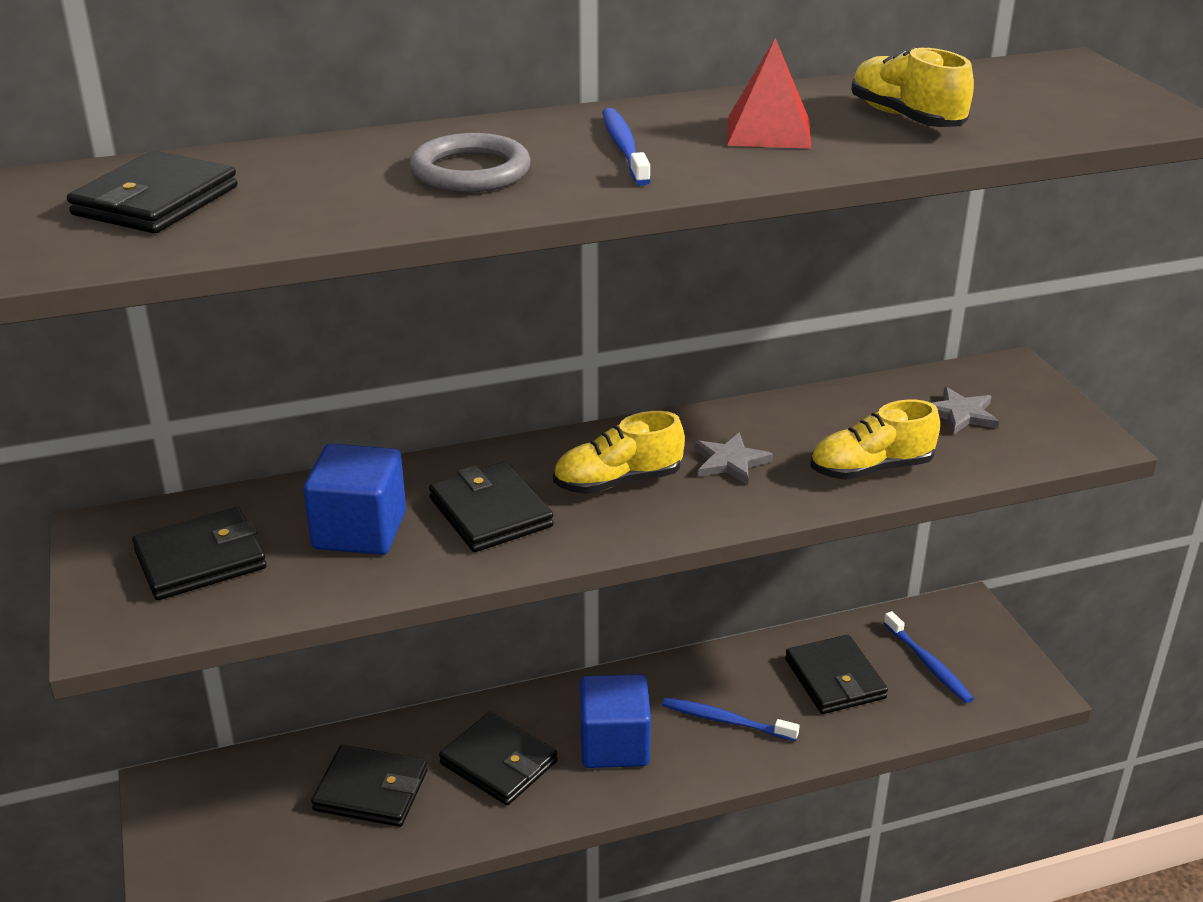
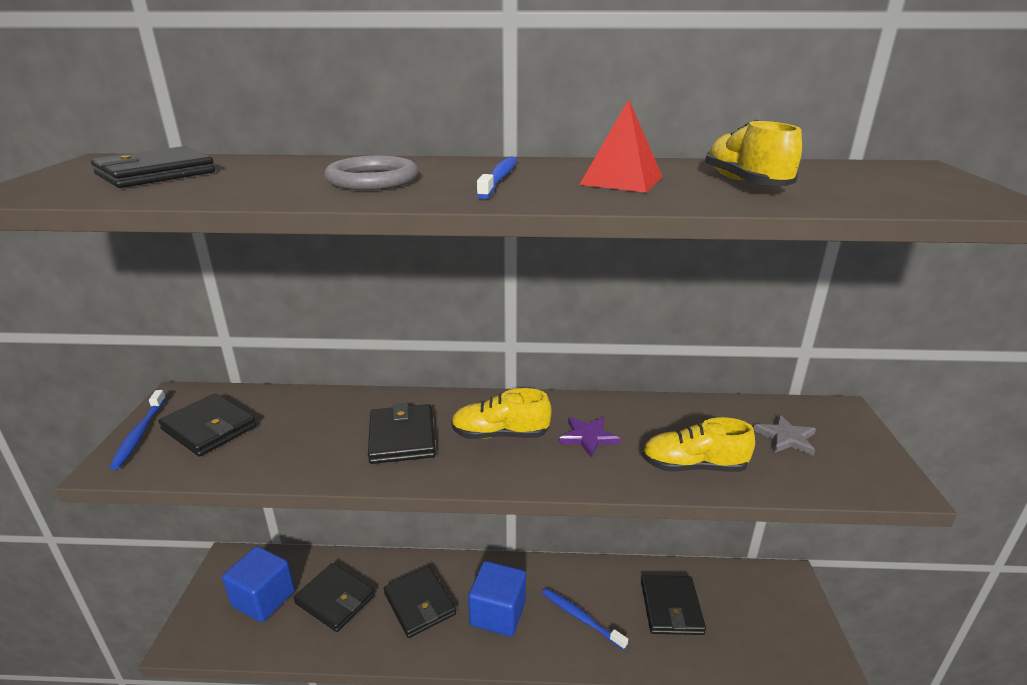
camera: 20 degrees right, 5 degrees down
black wallet [132,507,267,600] -> black wallet turned 45 degrees clockwise [158,393,256,456]
blue cube [303,444,406,555] -> blue cube moved to [222,546,295,622]
grey star [694,432,773,485] -> purple star [559,417,620,458]
blue toothbrush [884,611,974,703] -> blue toothbrush moved to [109,390,166,470]

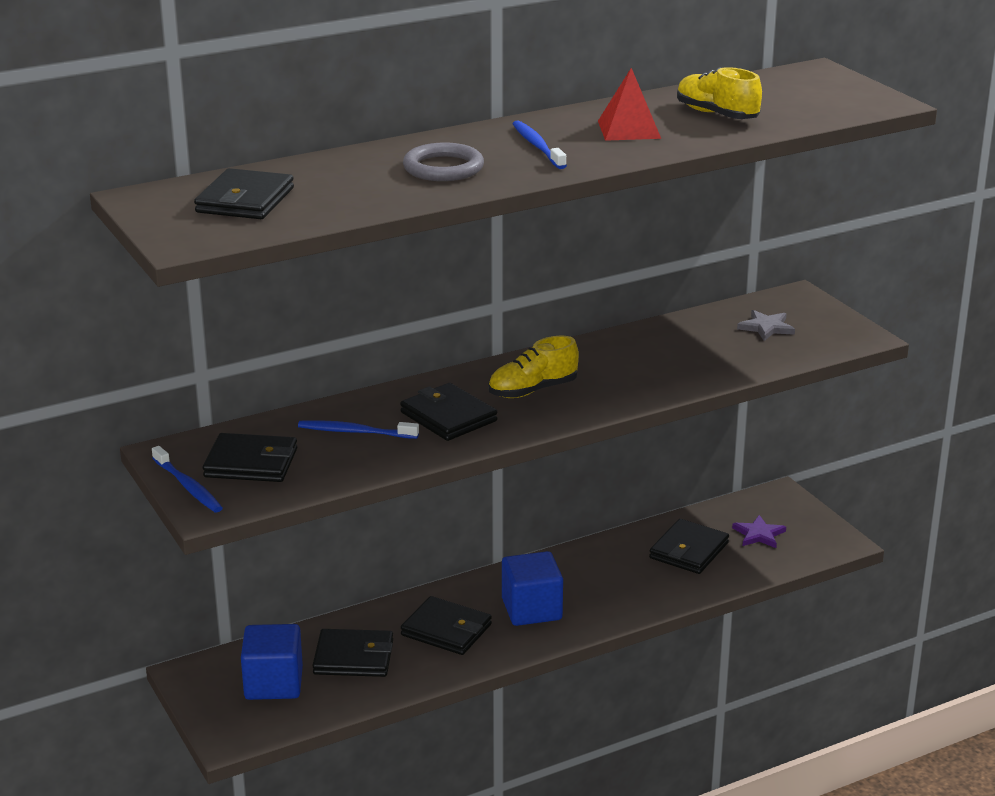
camera: 30 degrees left, 0 degrees up
blue toothbrush [542,588,628,650] -> blue toothbrush moved to [298,420,419,439]
purple star [559,417,620,458] -> purple star moved to [732,515,786,548]
black wallet [641,575,706,635] -> black wallet turned 60 degrees clockwise [649,519,729,574]
yellow shoe [642,417,755,472] -> none

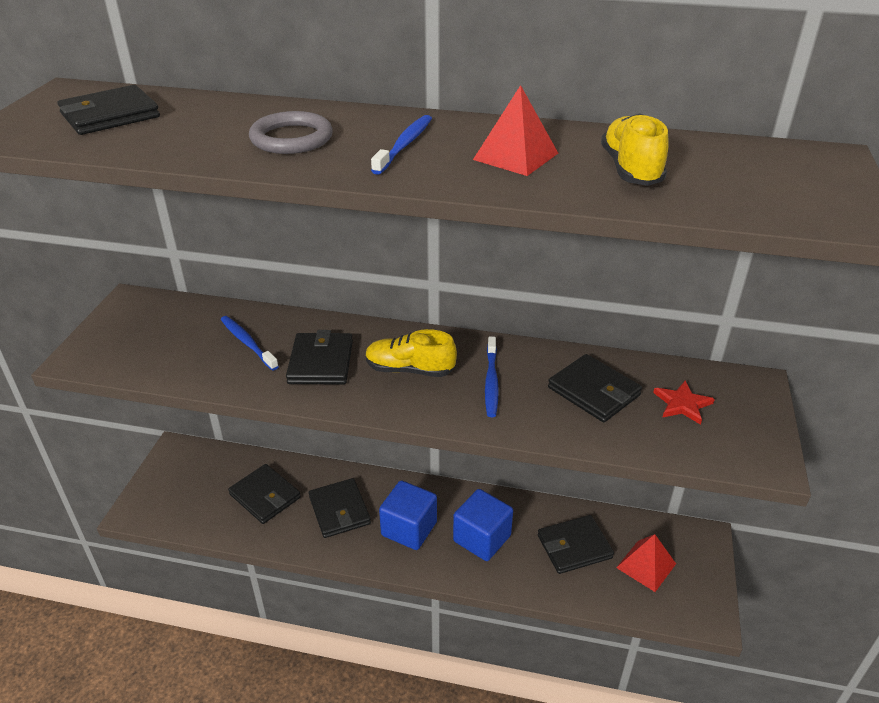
camera: 40 degrees right, 10 degrees up
blue toothbrush [152,446,223,513] -> blue toothbrush moved to [485,336,499,417]
black wallet [203,433,297,482] -> black wallet moved to [548,354,642,422]
blue cube [241,624,303,700] -> blue cube moved to [453,489,513,561]
purple star [732,515,786,548] -> red pyramid [616,534,676,592]
grey star [737,310,795,341] -> red star [653,381,715,425]

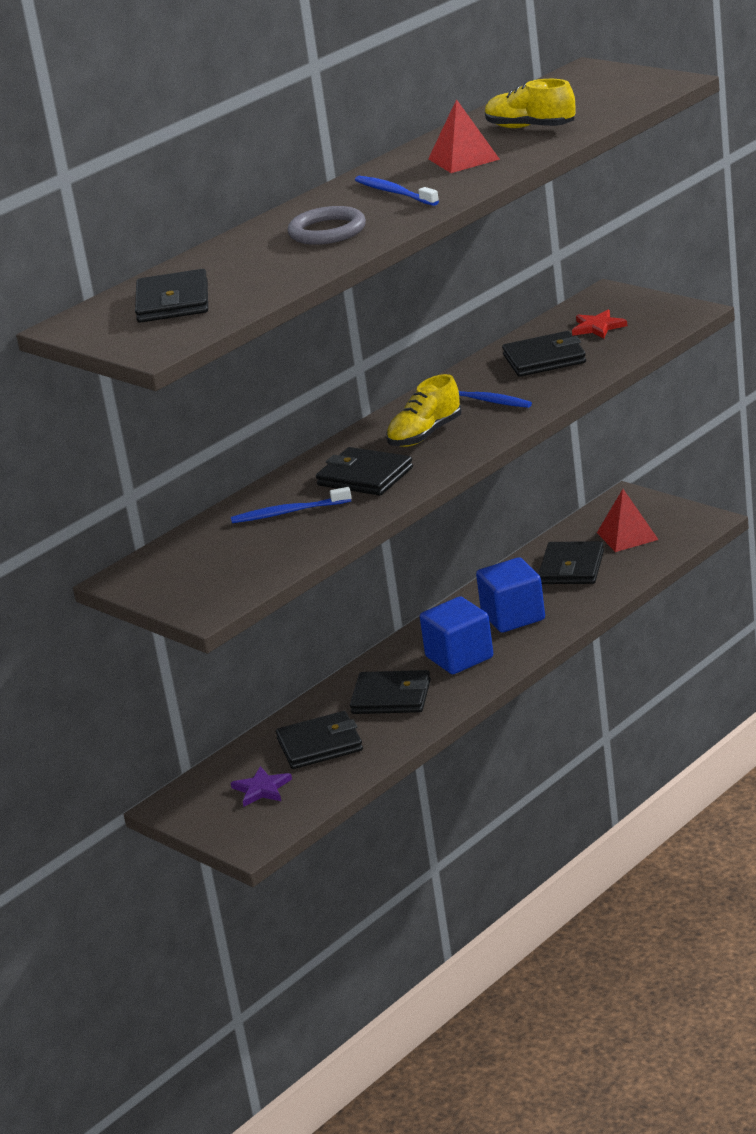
camera: 55 degrees left, 10 degrees down
none -> purple star [231,766,292,806]

